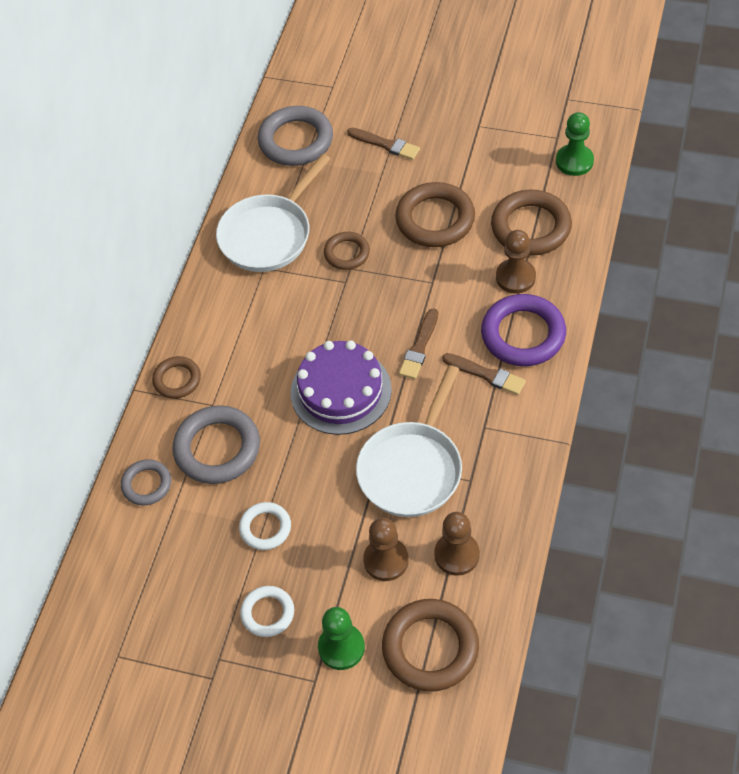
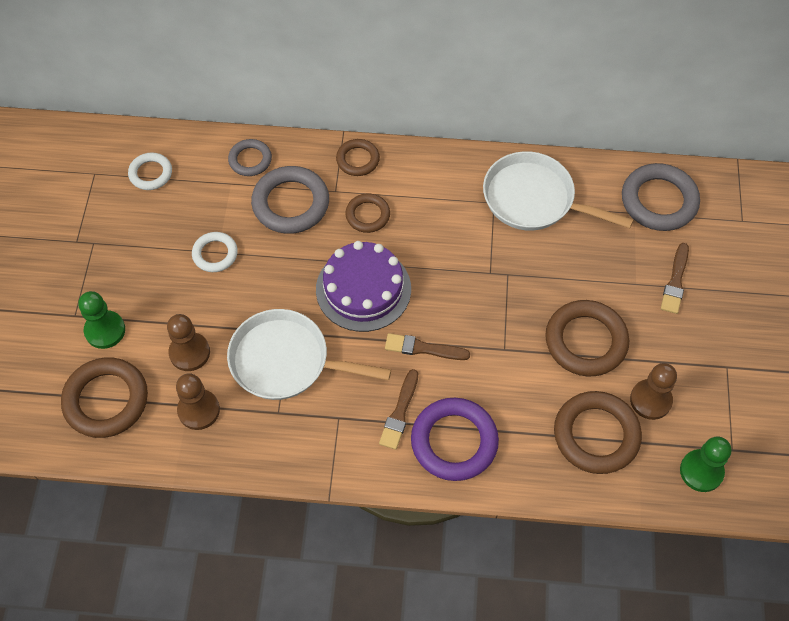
camera: 75 degrees right, 5 degrees up
white ring [240,586,294,637] -> white ring moved to [128,152,172,190]
brown ring [324,232,370,270] -> brown ring moved to [345,193,390,233]
brown pawn [496,230,536,294] -> brown pawn moved to [630,363,677,420]

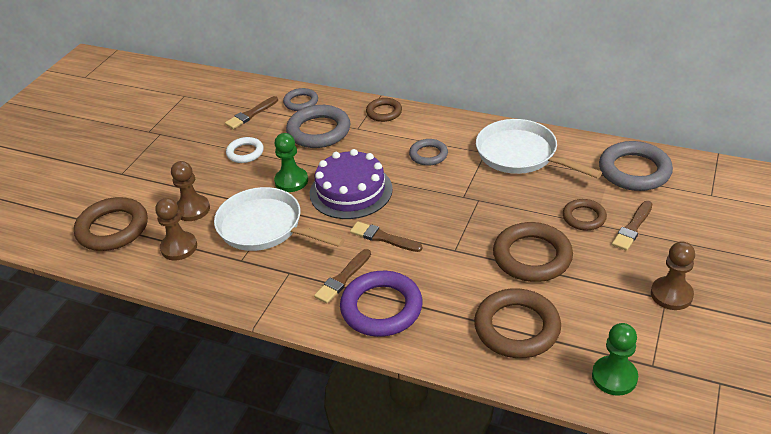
camera: 20 degrees right, 20 degrees down
green pawn [78,291,125,349] -> green pawn moved to [274,133,308,192]
white ring [128,152,172,190] -> none
brown ring [345,193,390,233] -> brown ring moved to [563,199,607,231]
brown pawn [630,363,677,420] -> brown pawn moved to [651,241,695,310]
none -> brown brush [225,96,278,129]
none -> grey ring [409,139,448,166]

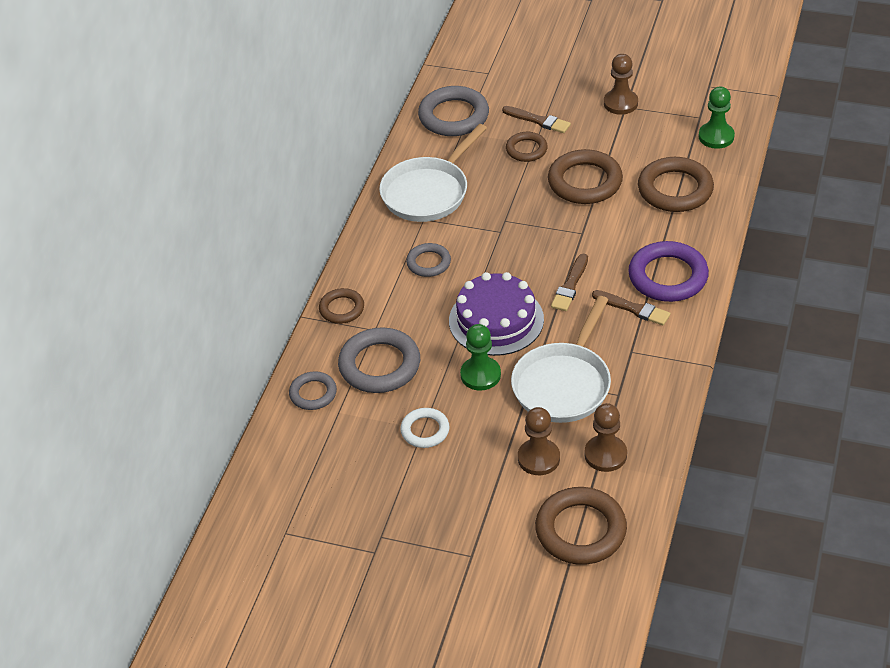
camera: 95 degrees left, 5 degrees up
brown brush [225,96,278,129] -> none

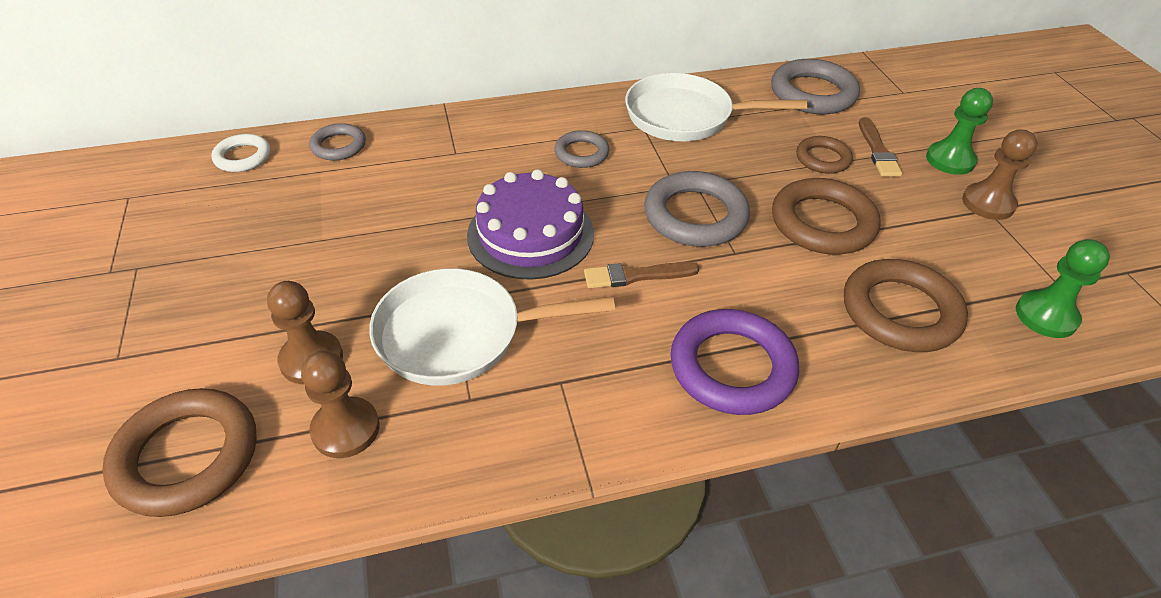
camera: 55 degrees right, 0 degrees up
brown ring [319,288,364,324] -> none
grey ring [338,327,420,393] -> grey ring moved to [644,171,750,247]
white ring [400,408,450,448] -> white ring moved to [211,134,271,172]
green pawn [460,324,501,391] -> green pawn moved to [926,88,993,175]
brown brush [592,290,671,325] -> none

